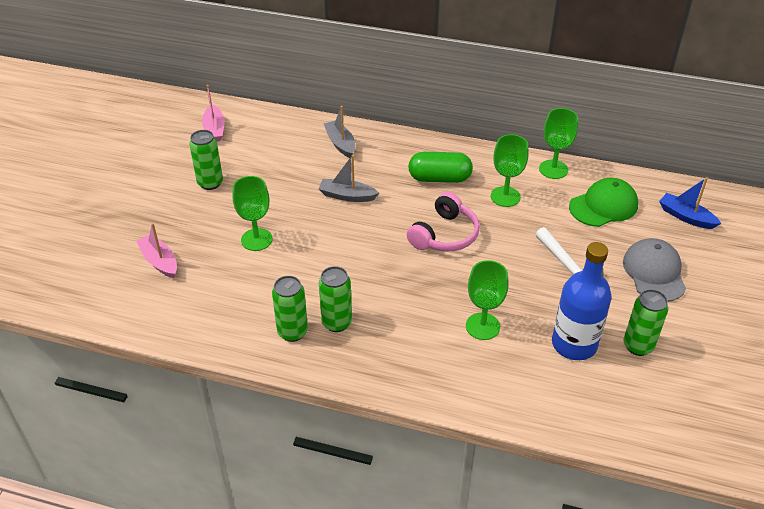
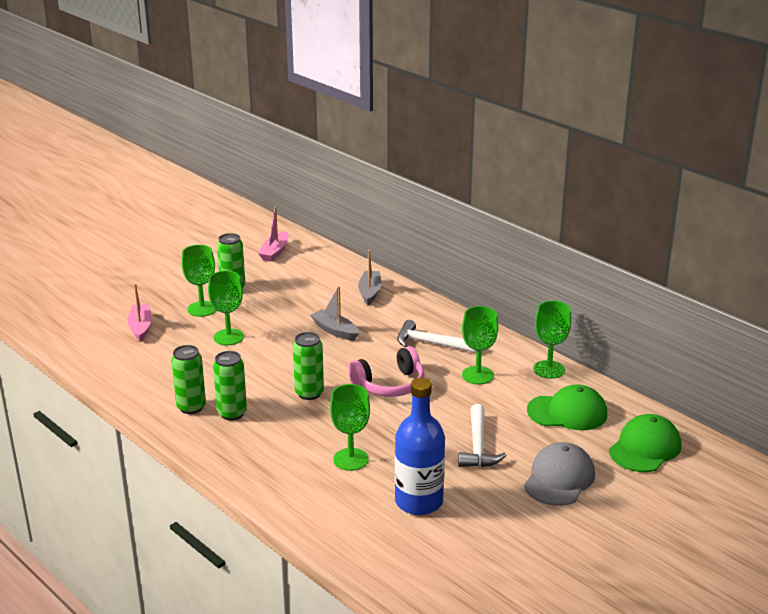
camera: 30 degrees right, 15 degrees down
green capsule [408,152,473,183] -> white hammer [397,320,477,353]
green can [624,289,668,356] -> green can moved to [293,332,324,400]
blue boat [659,177,721,229] -> green cap [609,414,681,472]
none -> green goblet [182,245,216,317]

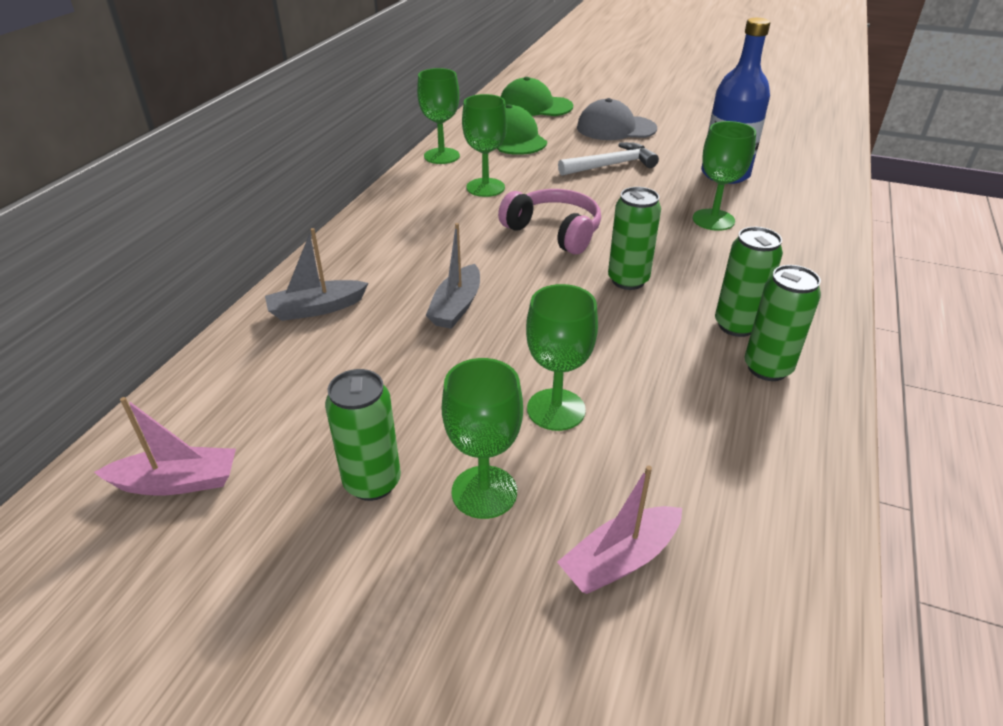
camera: 115 degrees left, 10 degrees up
white hammer [397,320,477,353] -> none

